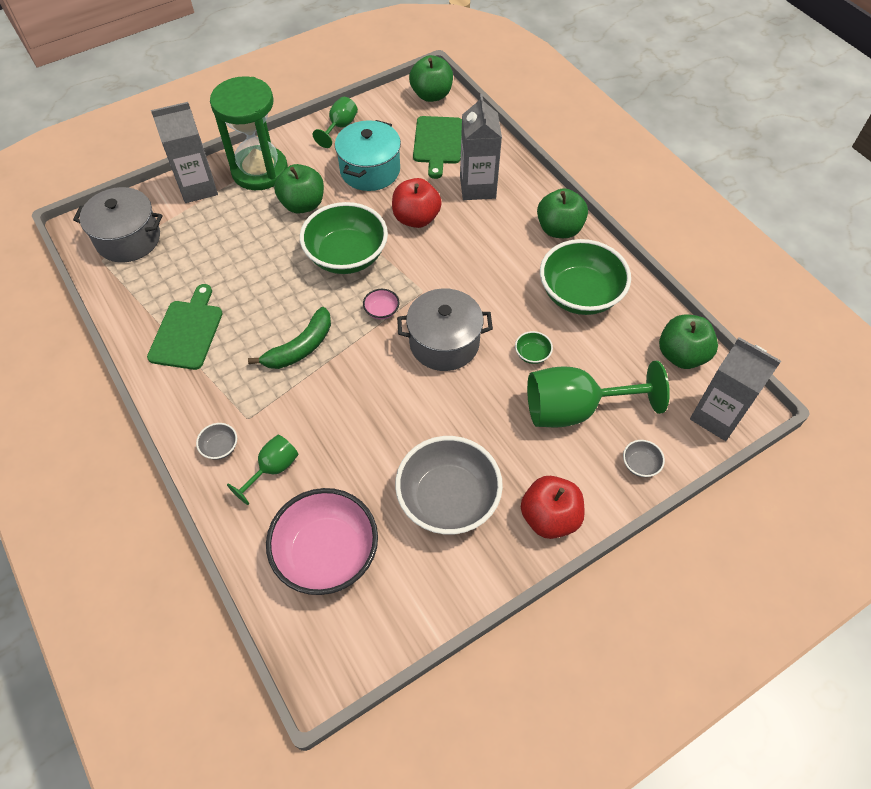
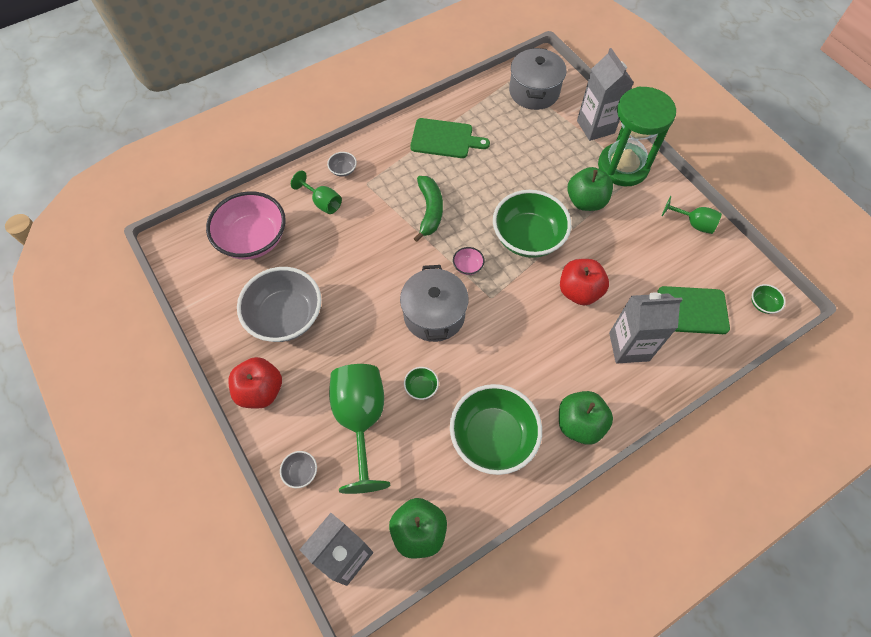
camera: 90 degrees right, 5 degrees up
green banana [248,307,331,369] -> green banana turned 135 degrees counterclockwise [414,176,443,242]
turquoise pot [335,120,401,191] -> none
green apple [409,55,453,102] -> green bowl [752,284,786,314]

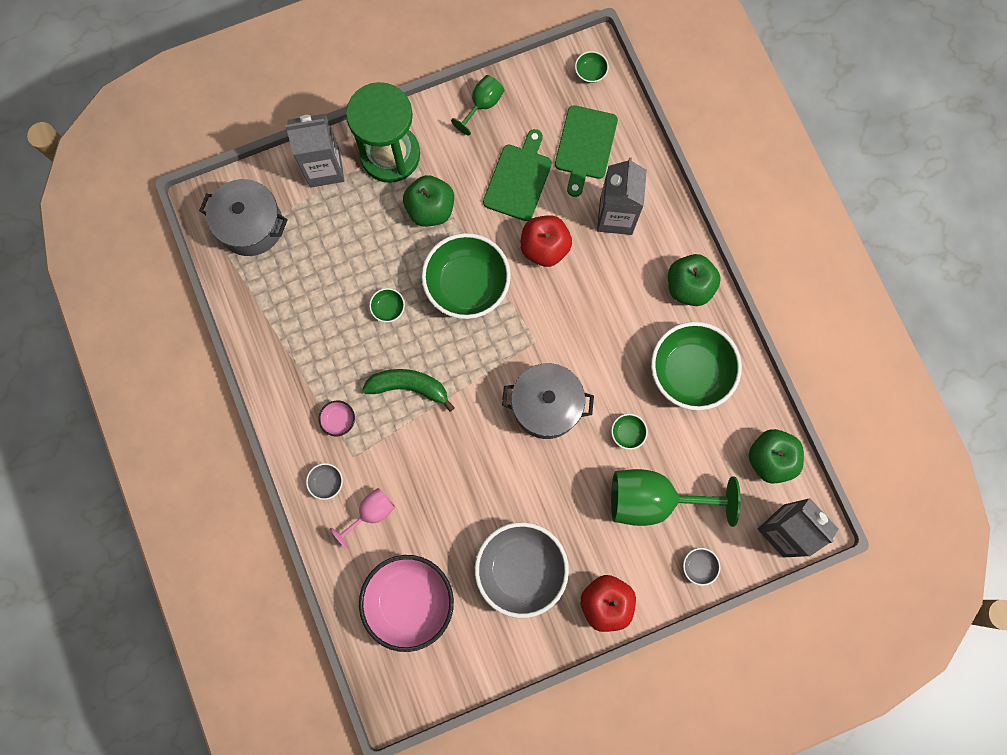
camera: 80 degrees left, 15 degrees up
green goblet [291,171,342,214] -> pink goblet [330,488,395,548]
green cutting board [410,118,490,158] -> green cutting board moved to [483,129,552,221]
pink bowl [453,247,485,275] -> pink bowl moved to [319,401,355,436]
none -> green bowl [369,288,405,322]

